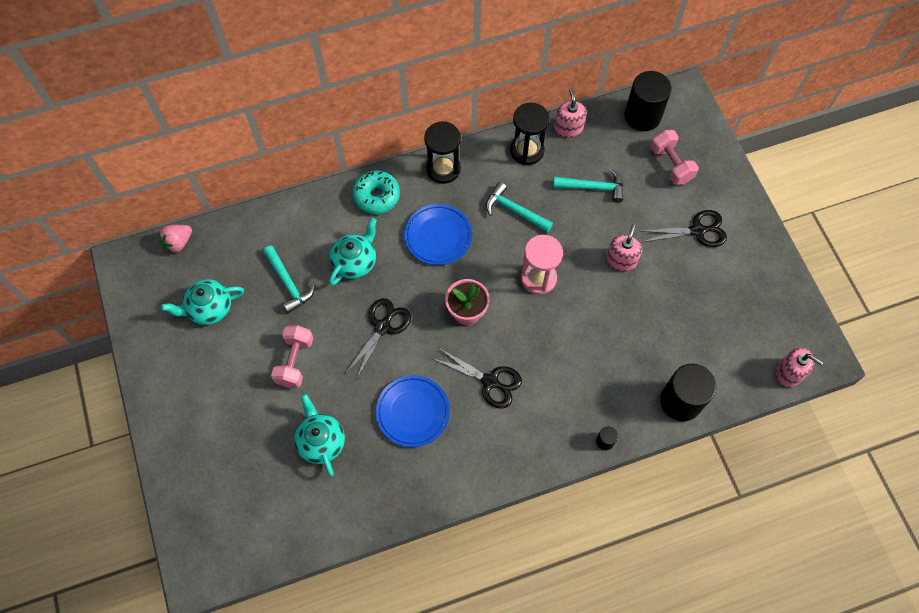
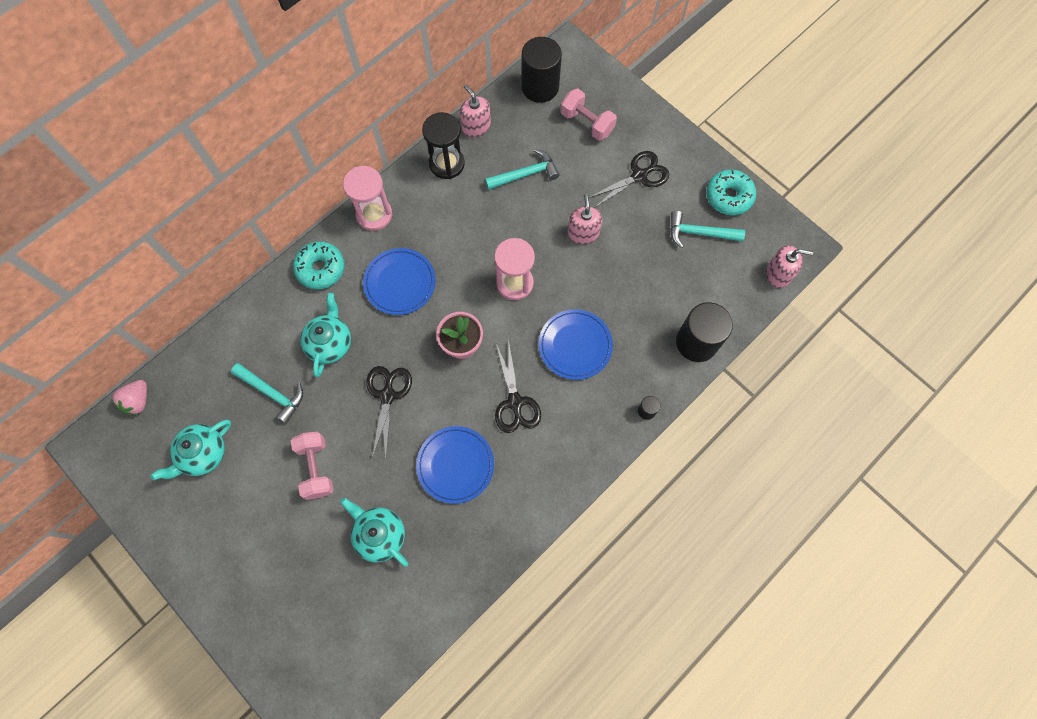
camera: 25 degrees left, 5 degrees up
black hourglass [424,121,461,184] -> pink hourglass [343,166,392,231]
black scissors [432,348,522,409] -> black scissors turned 75 degrees clockwise [495,344,541,433]
turquoise hammer [486,182,553,233] -> turquoise hammer moved to [670,211,745,248]
none -> blue plate [539,309,613,380]
none -> turquoise donut [706,169,756,215]

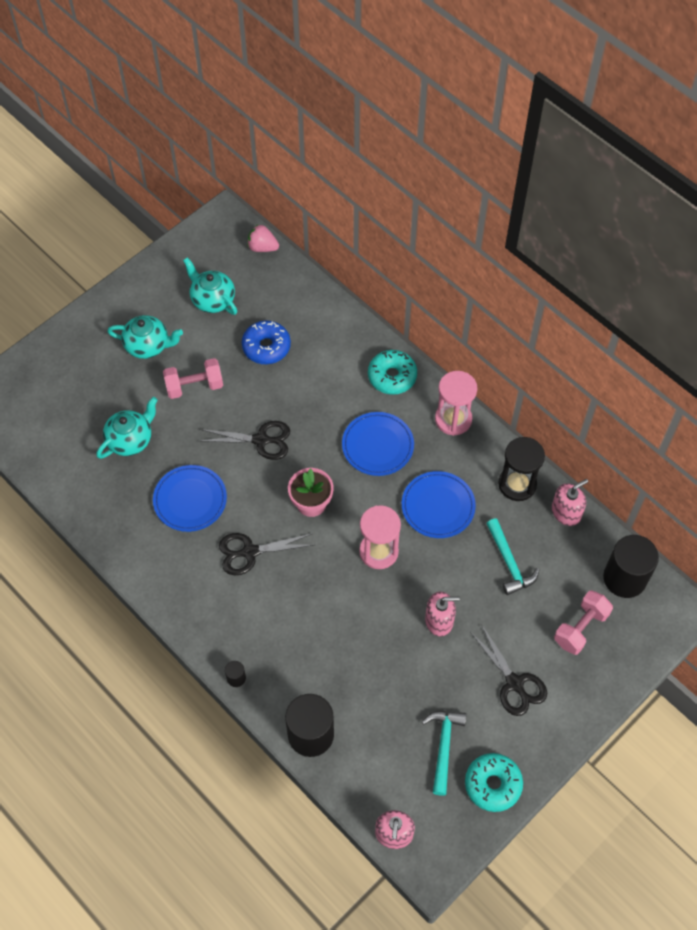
camera: 90 degrees right, 10 degrees down
turquoise hammer [231,363,303,424] -> blue donut [242,321,291,364]
turquoise teapot [300,293,351,377] -> turquoise teapot moved to [107,315,183,359]
blue plate [539,309,613,380] -> blue plate moved to [402,471,476,538]

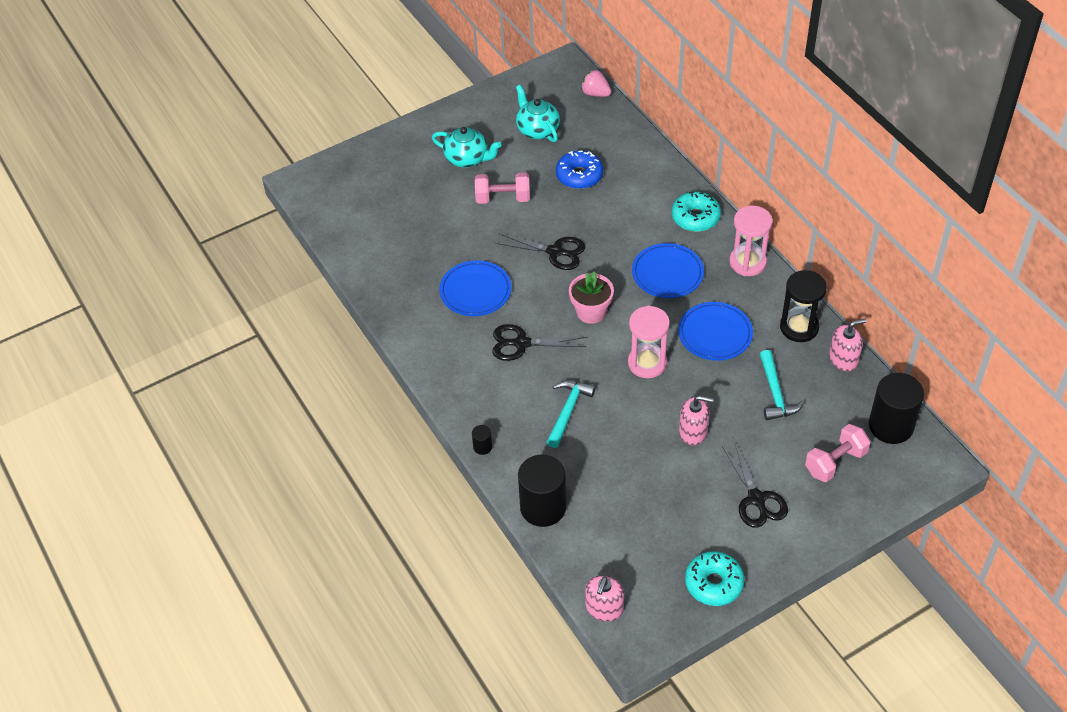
camera: 15 degrees right, 10 degrees down
turquoise teapot [96,397,157,459] -> none
turquoise hammer [422,711,466,796] -> turquoise hammer moved to [546,380,596,448]

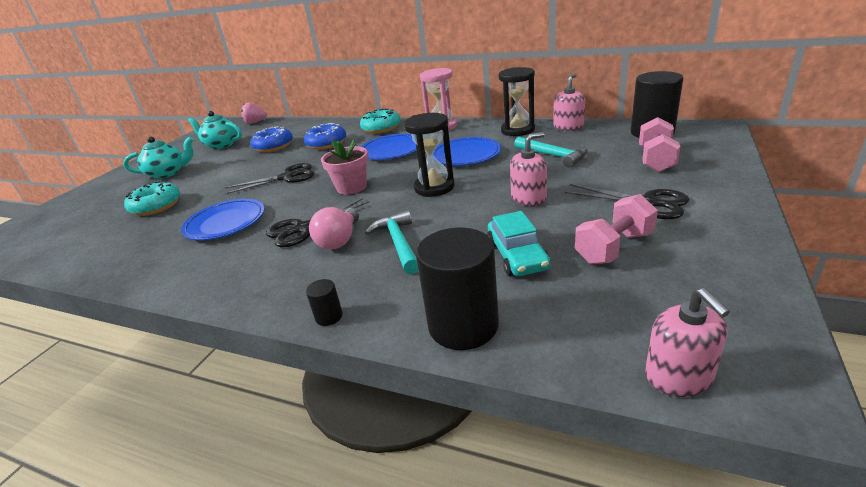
camera: 35 degrees left, 20 degrees down
pink dumbbell [475,173,530,204] -> pink dumbbell moved to [575,194,658,265]
pink hourglass [628,306,670,378] -> black hourglass [404,113,455,197]
turquoise donut [685,551,745,606] -> turquoise donut moved to [124,181,180,216]
none -> blue donut [304,123,346,150]
none -> pink light bulb [309,207,359,249]
none -> turquoise car [487,211,550,276]

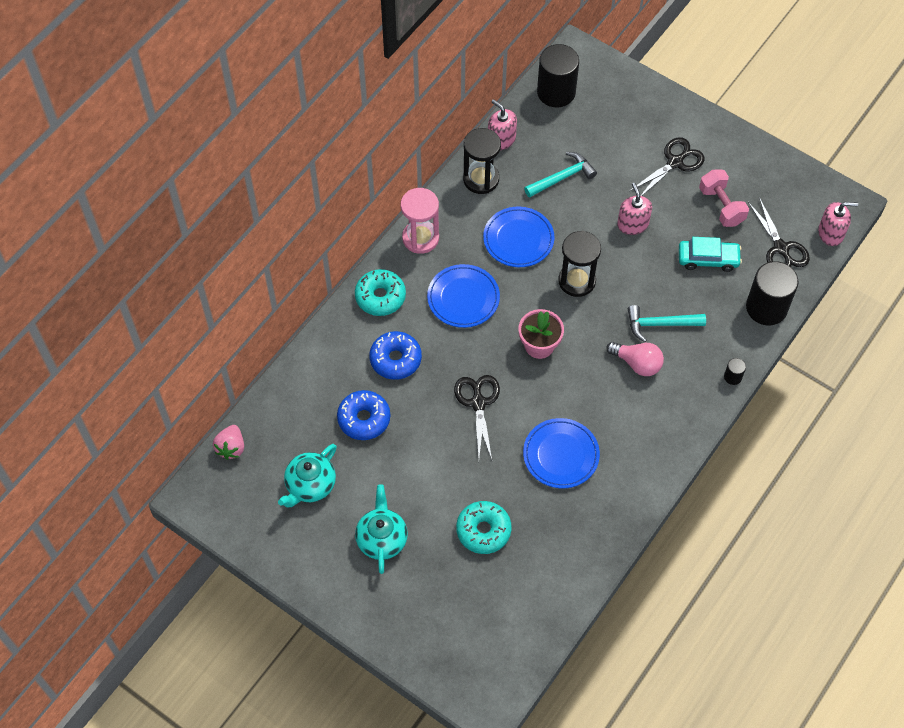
camera: 80 degrees left, 30 degrees up
black scissors [266,198,370,247] -> black scissors moved to [748,197,810,267]
pink dumbbell [639,117,681,172] -> none

